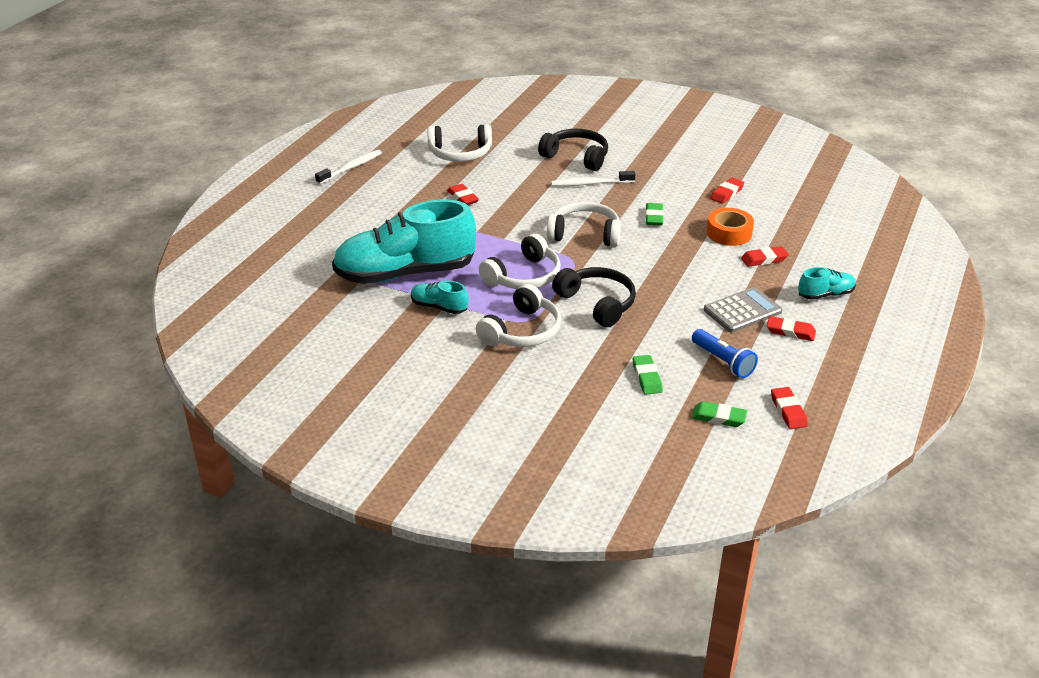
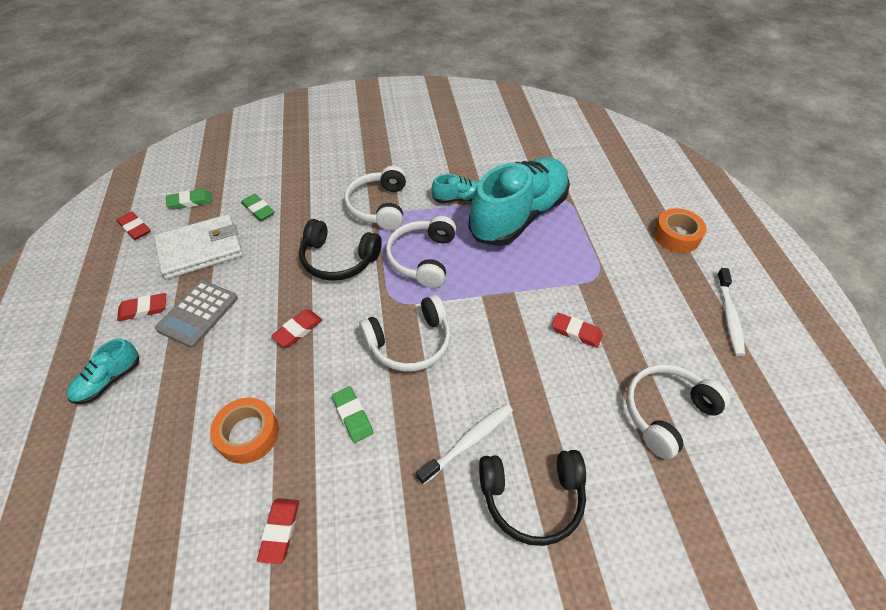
camera: 145 degrees right, 15 degrees up
blue flashlight [692,329,758,378] -> white wallet [154,214,243,279]
red eraser [741,246,789,267] -> red eraser moved to [271,310,322,347]
none -> orange tape [653,208,707,253]

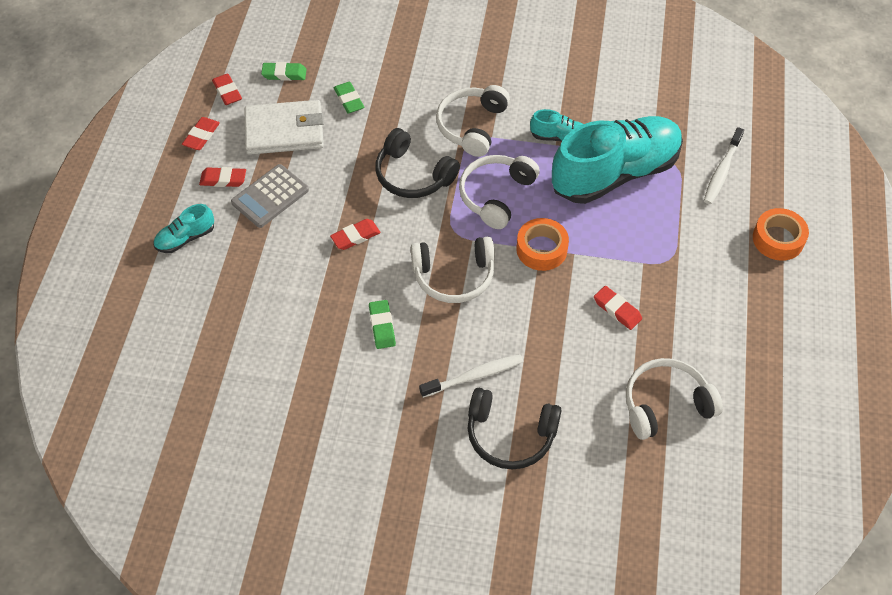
camera: 20 degrees right, 5 degrees up
orange tape [210,398,279,464] -> orange tape moved to [516,218,569,271]
red eraser [257,498,299,564] -> red eraser moved to [182,117,220,150]
white toothbrush [717,268,745,356] -> white toothbrush moved to [704,127,744,204]

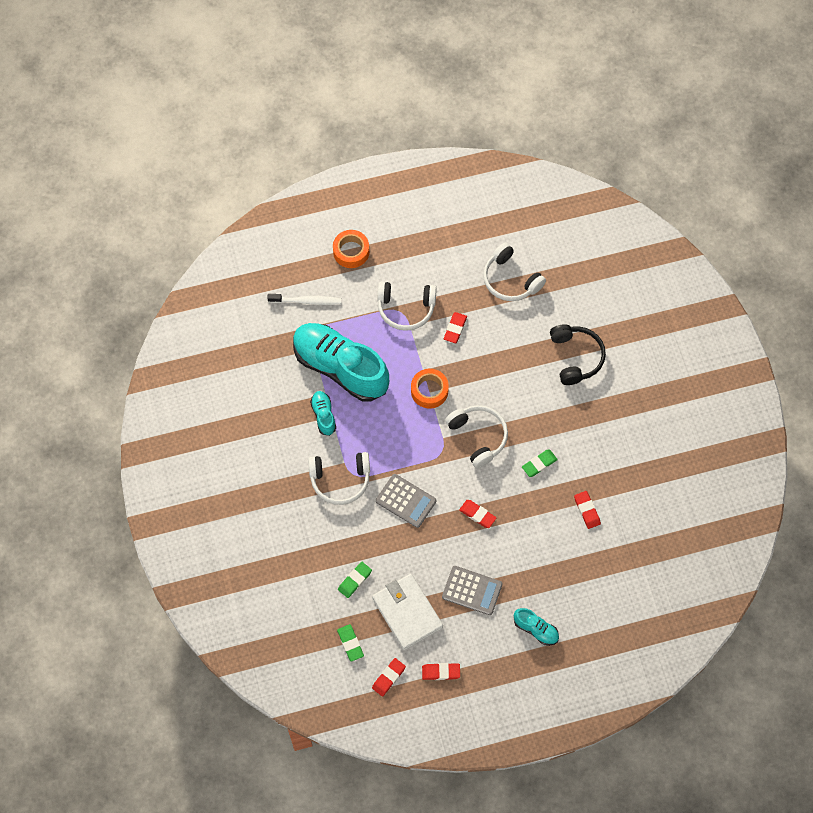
camera: 115 degrees left, 10 degrees up
red eraser [199,167,246,187] -> red eraser moved to [574,491,601,529]
black headphones [375,128,460,198] -> grey calculator [376,474,436,528]
white toothbrush [419,354,524,398] -> none
white headphones [459,155,540,229] -> white headphones moved to [377,282,437,331]

